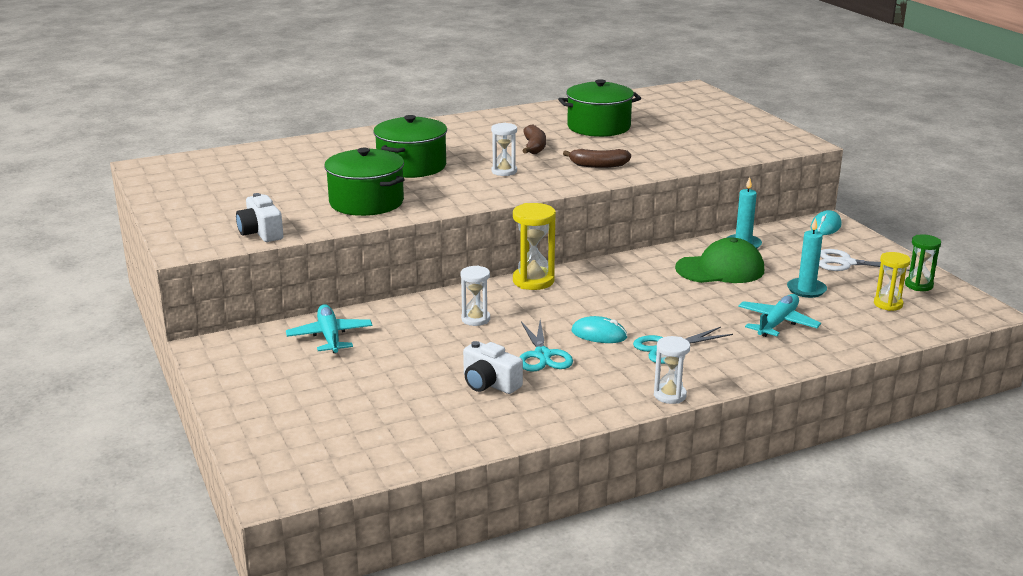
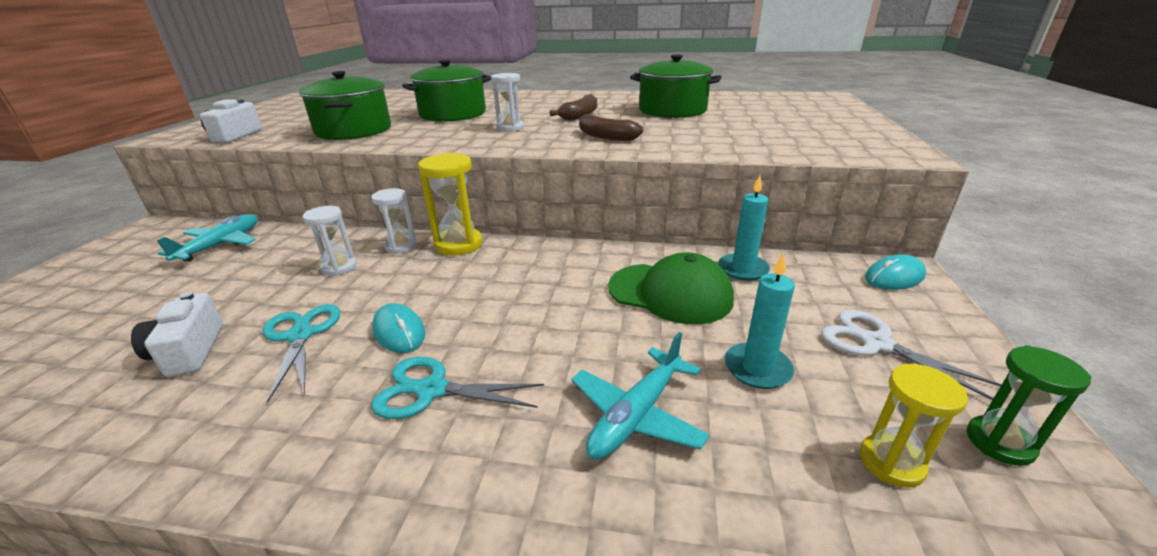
camera: 35 degrees right, 5 degrees up
turquoise scissors [520,320,573,372] -> turquoise scissors turned 135 degrees clockwise [263,304,340,402]
white hourglass [654,336,690,404] -> white hourglass moved to [371,188,417,254]
turquoise plane [738,294,821,337] -> turquoise plane turned 150 degrees clockwise [572,332,710,459]

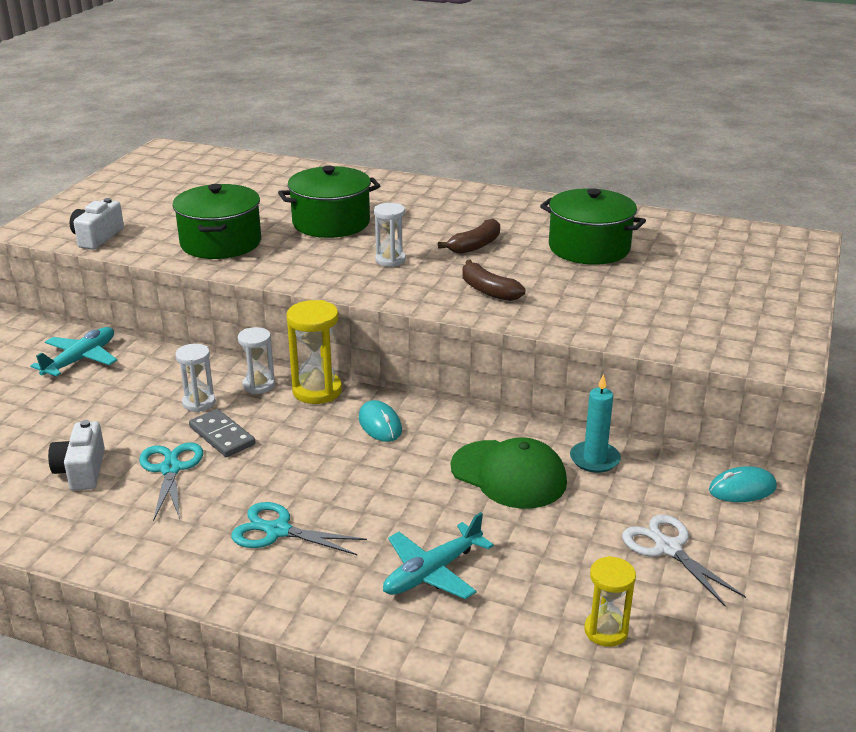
camera: 10 degrees right, 0 degrees up
turquoise mouse [372,303,425,353] -> turquoise mouse moved to [359,400,402,442]
turquoise candle [725,253,795,389] -> none
green hourglass [967,345,1092,466] -> none
none -> grey domino [189,409,255,457]

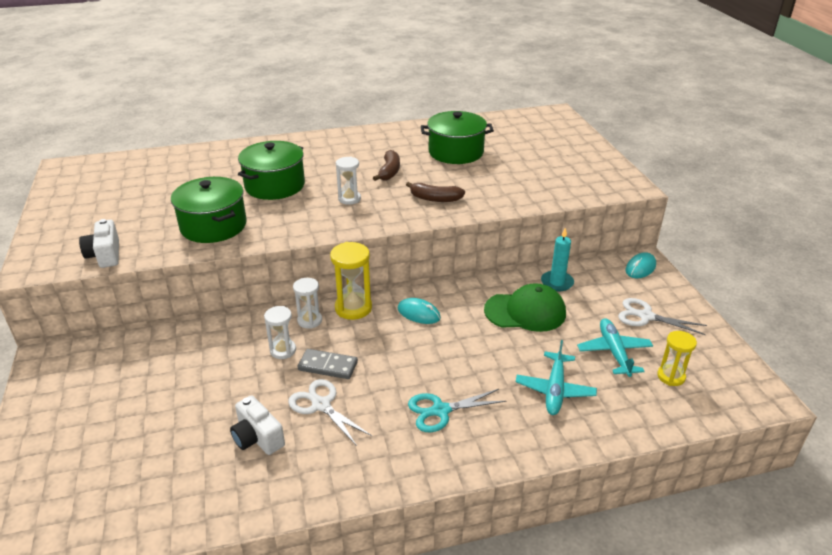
camera: 35 degrees left, 5 degrees up
turquoise plane [30,327,117,377] -> turquoise plane moved to [577,318,653,377]
turquoise scissors [139,442,203,521] -> white scissors [288,379,372,446]

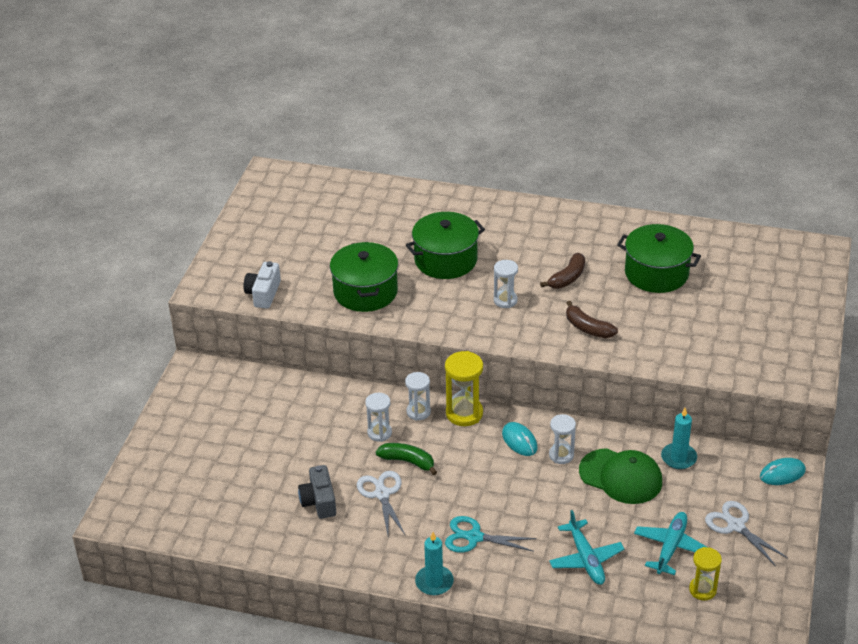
camera: 30 degrees right, 5 degrees up
white camera [230,395,285,455] -> grey camera [298,465,336,519]
grey domino [297,349,358,379] -> green banana [376,443,437,475]
turquoise plane [516,340,597,415] -> turquoise plane turned 60 degrees counterclockwise [549,510,624,585]
none -> turquoise candle [415,532,454,595]
none -> white hourglass [549,414,576,464]

